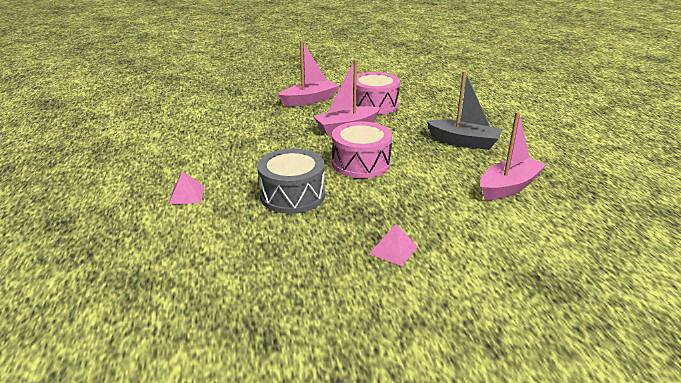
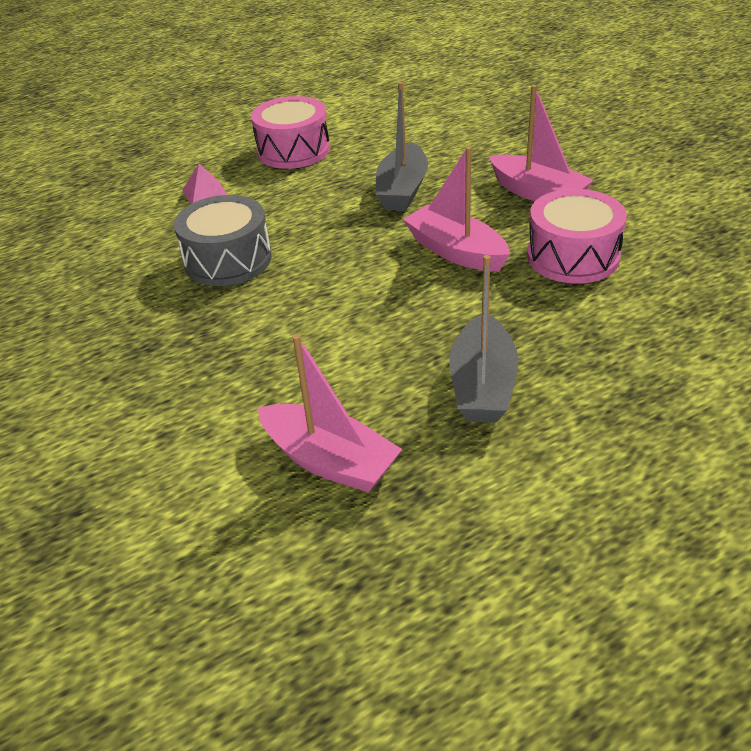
camera: 75 degrees right, 10 degrees up
pink drum [332,121,392,178] -> pink drum moved to [251,96,330,169]
pink pyramid [369,224,418,266] -> none
none -> grey boat [375,82,428,211]

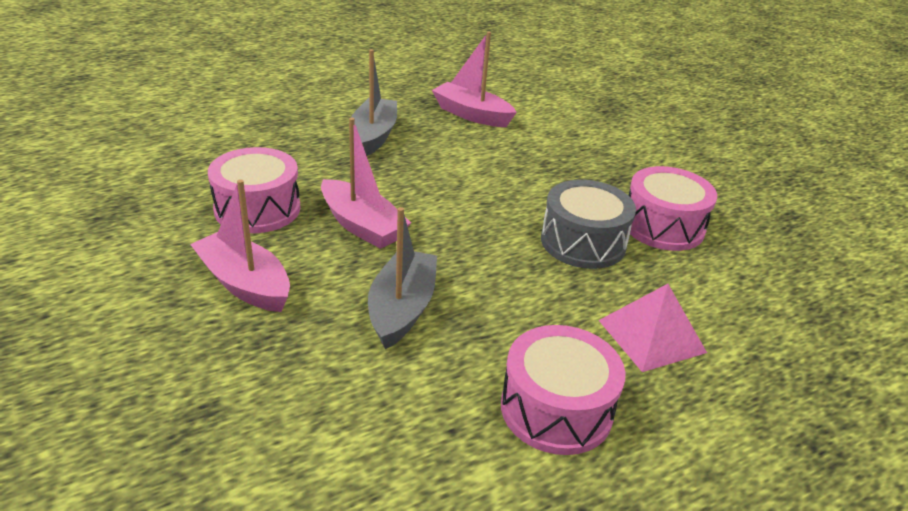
camera: 175 degrees right, 5 degrees down
pink pyramid [183,164,227,204] -> pink pyramid [598,284,707,372], size x1.61
none -> pink drum [628,166,717,251]

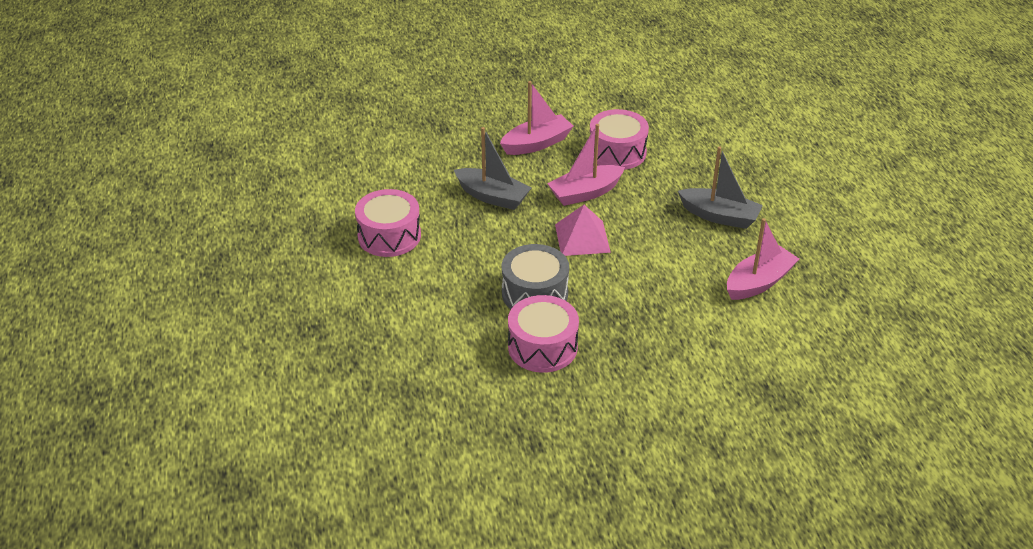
camera: 110 degrees right, 5 degrees up
pink pyramid [598,284,707,372] -> pink pyramid moved to [555,205,611,256]

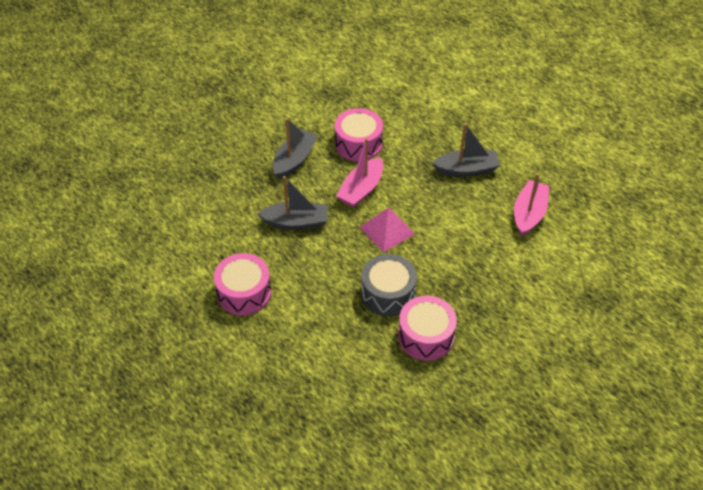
camera: 30 degrees left, 10 degrees up
pink boat [500,81,573,155] -> grey boat [273,118,318,179]

